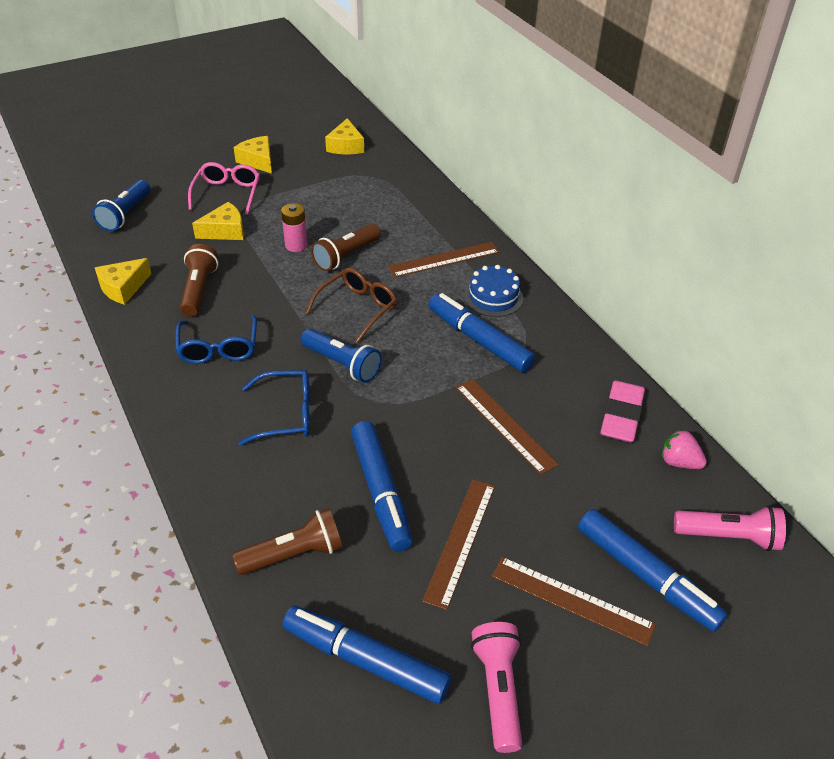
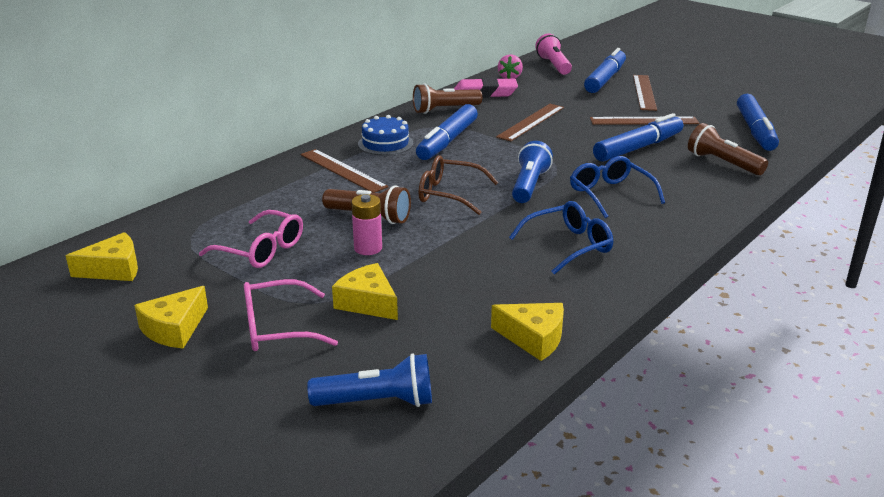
camera: 110 degrees left, 15 degrees down
brown flashlight [180,244,218,317] -> brown flashlight moved to [413,83,482,114]
pink flashlight [471,622,522,753] -> none
none -> pink glasses [199,210,303,268]

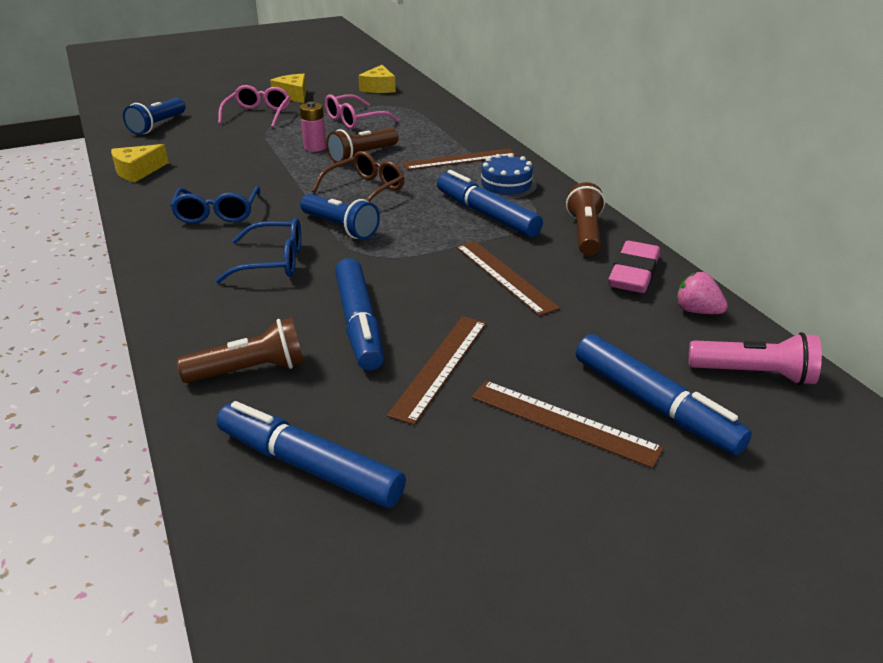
camera: 115 degrees right, 5 degrees up
yellow cheese [332,263,398,320] -> none

